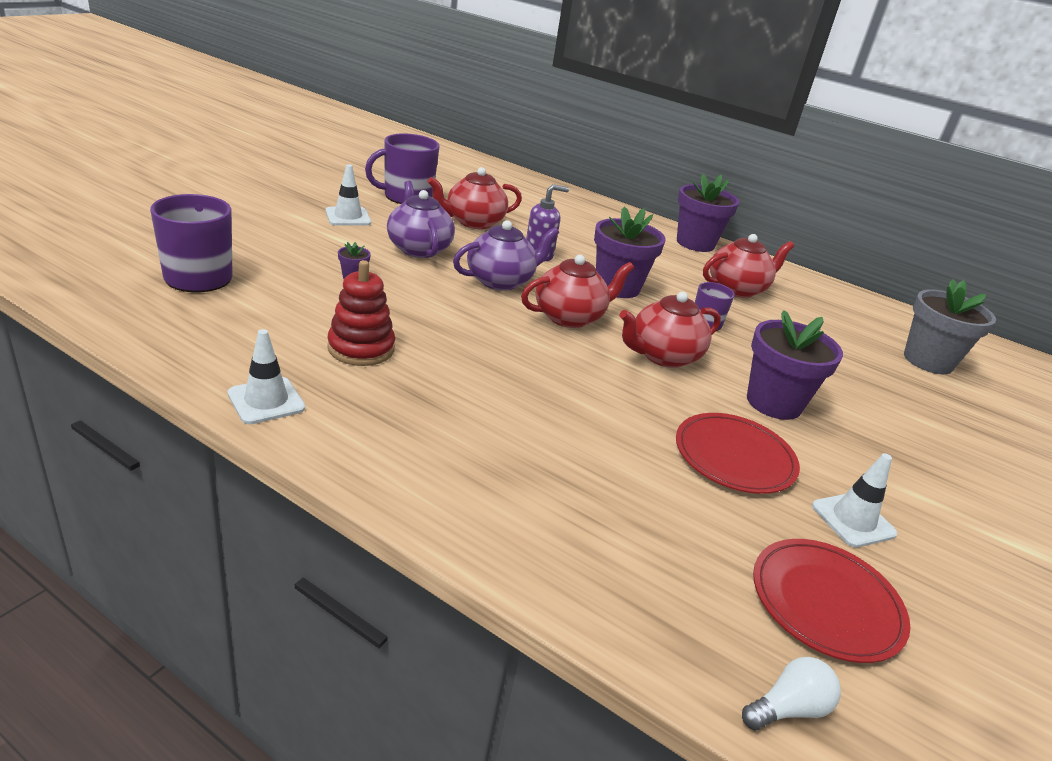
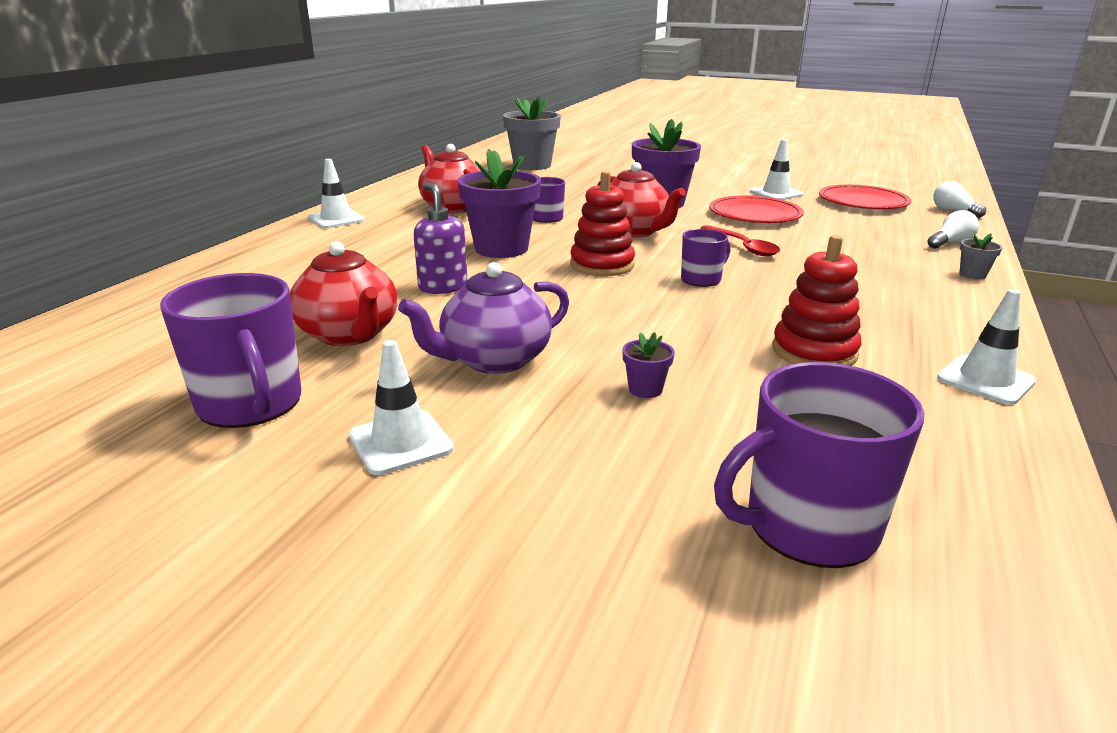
camera: 95 degrees left, 5 degrees down
purple teapot [453,220,559,291] -> none
red teapot [521,255,634,328] -> red stacking toy [570,171,635,276]
purple flower pot [677,173,739,252] -> white traffic cone [308,159,365,228]
none -> purple mug [681,229,730,287]
none -> red spoon [700,225,780,256]
none -> white light bulb [928,210,979,249]
none -> grey flower pot [960,233,1002,279]

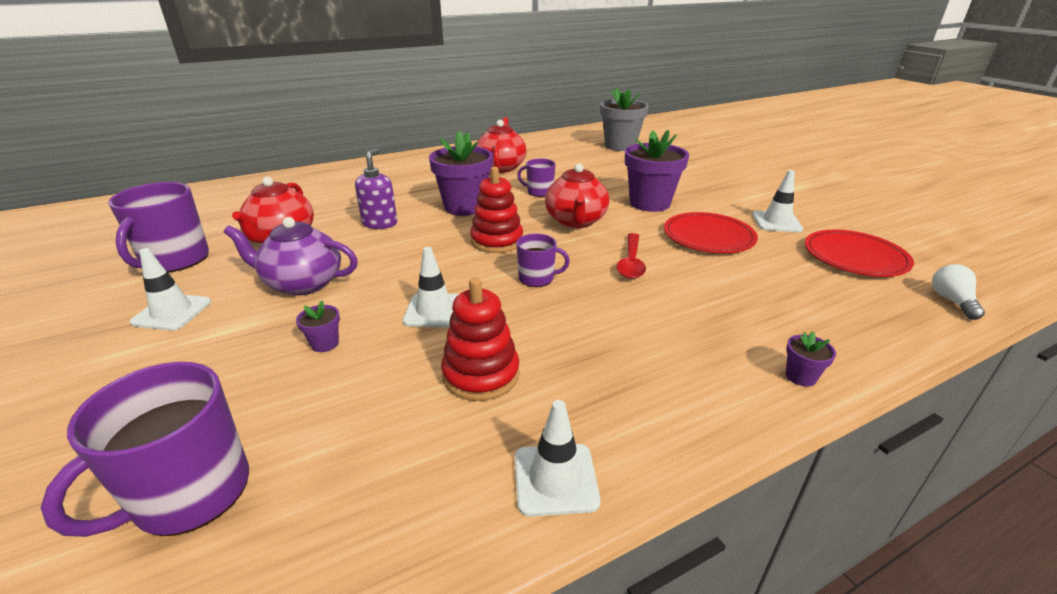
camera: 40 degrees right, 5 degrees up
white traffic cone [308,159,365,228] -> white traffic cone moved to [403,247,459,328]
purple mug [714,362,924,568] -> purple mug turned 75 degrees counterclockwise [40,362,249,537]
white light bulb [928,210,979,249] -> none
grey flower pot [960,233,1002,279] -> purple flower pot [786,331,836,387]

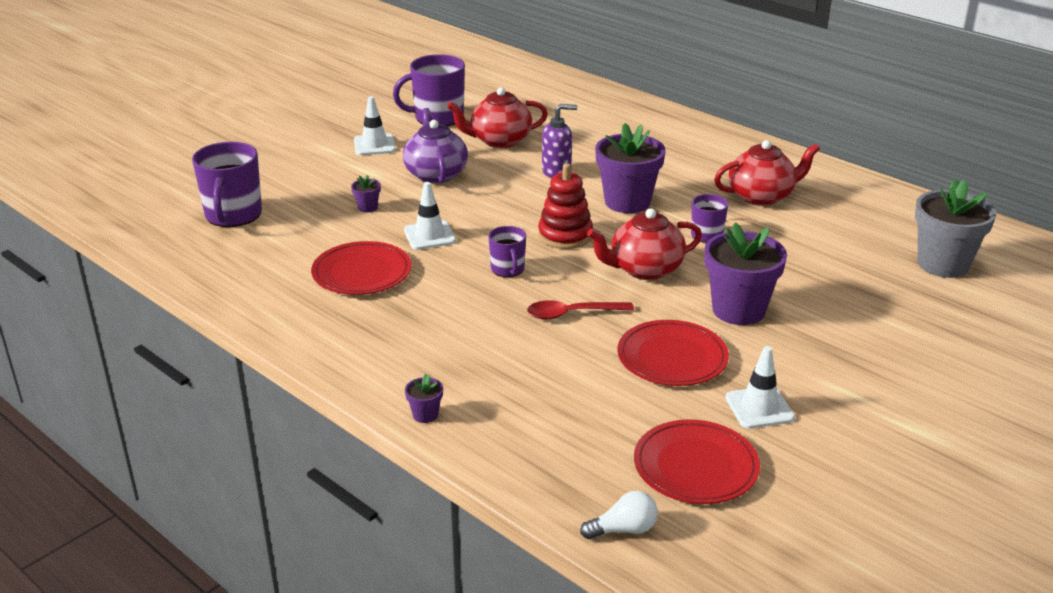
camera: 70 degrees right, 0 degrees up
purple mug [40,362,249,537] -> purple mug turned 105 degrees counterclockwise [192,142,262,227]
red stacking toy [441,278,520,401] -> red plate [311,241,412,295]
white traffic cone [515,400,600,517] -> none

